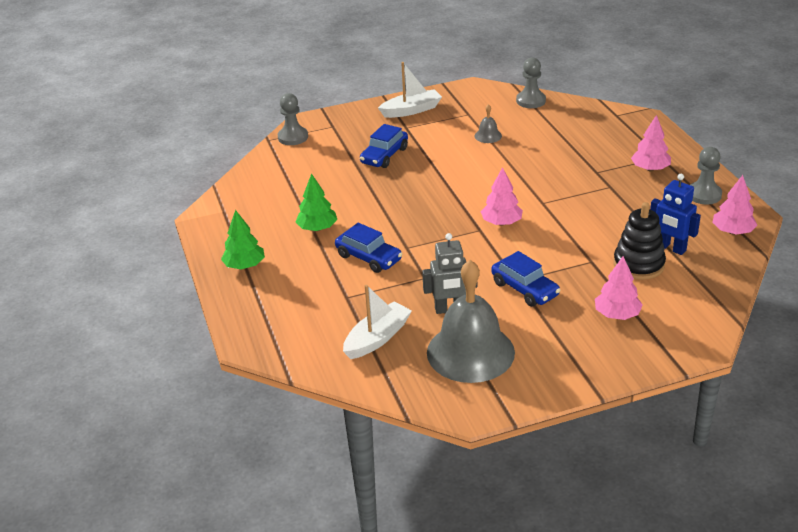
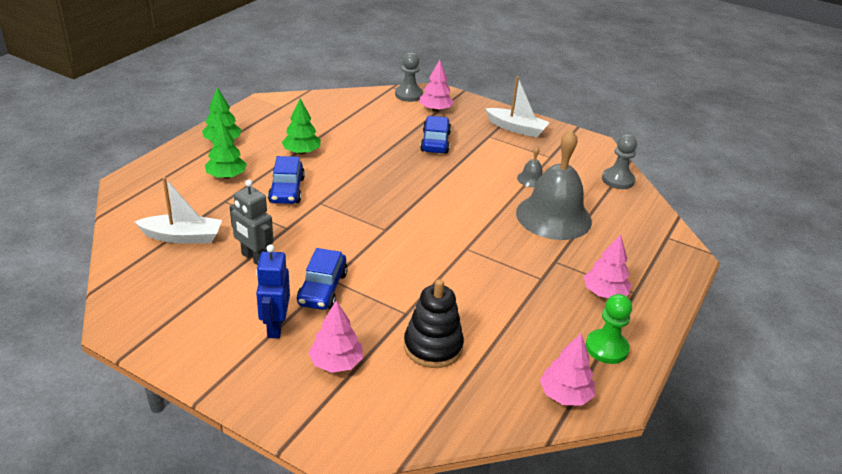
camera: 45 degrees right, 0 degrees up
blue car [360,124,408,168] -> blue car turned 105 degrees clockwise [420,116,451,154]
grey bell [427,260,515,383] -> grey bell moved to [516,129,592,240]
pink tree [481,167,523,226] -> pink tree moved to [420,60,454,112]
blue robot [650,174,701,255] -> blue robot moved to [256,245,290,338]
grey pawn [690,147,722,204] -> green pawn [586,294,632,364]
none -> green tree [205,121,247,179]

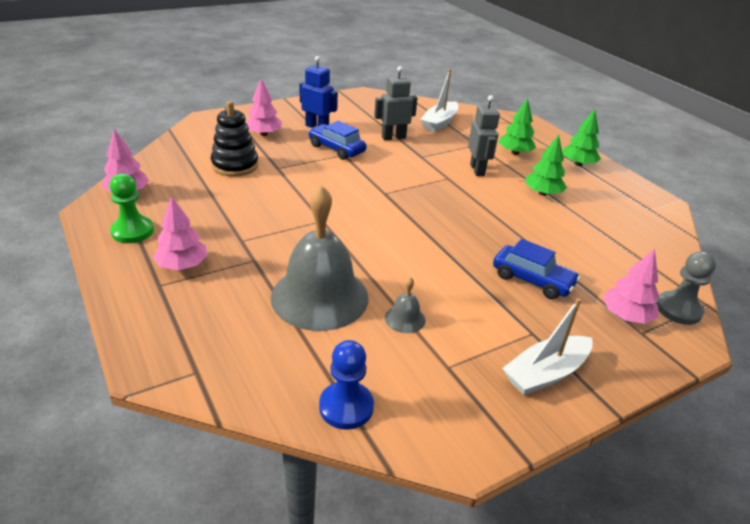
camera: 120 degrees right, 0 degrees up
blue car [268,156,305,204] -> grey robot [468,95,500,176]
grey pawn [602,134,637,189] -> blue pawn [319,340,374,430]

